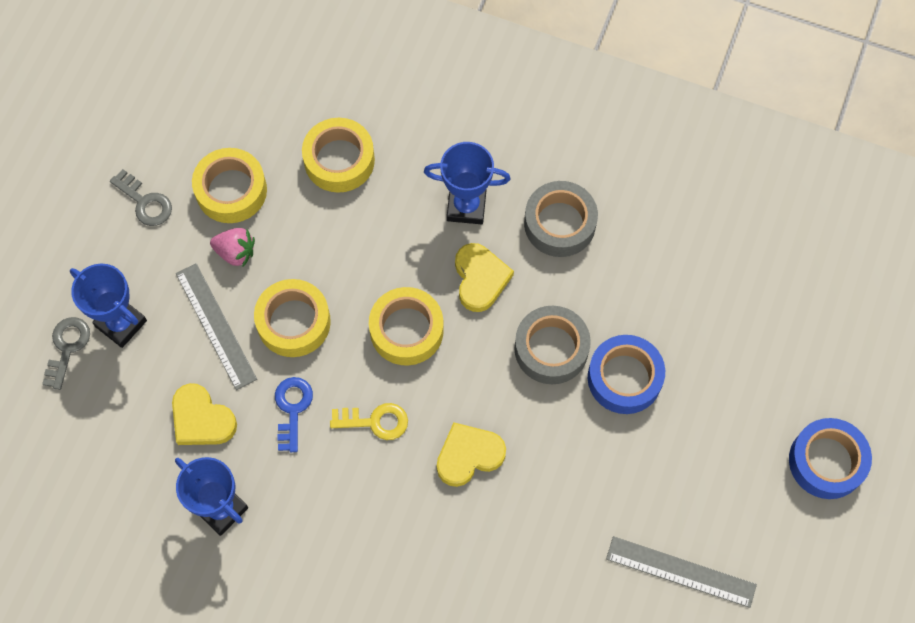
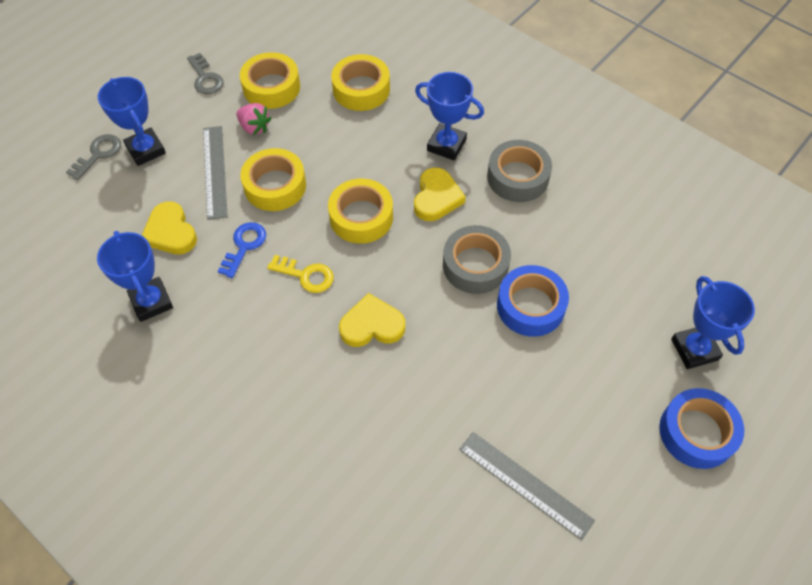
camera: 20 degrees right, 10 degrees down
none -> blue trophy [671,276,755,369]

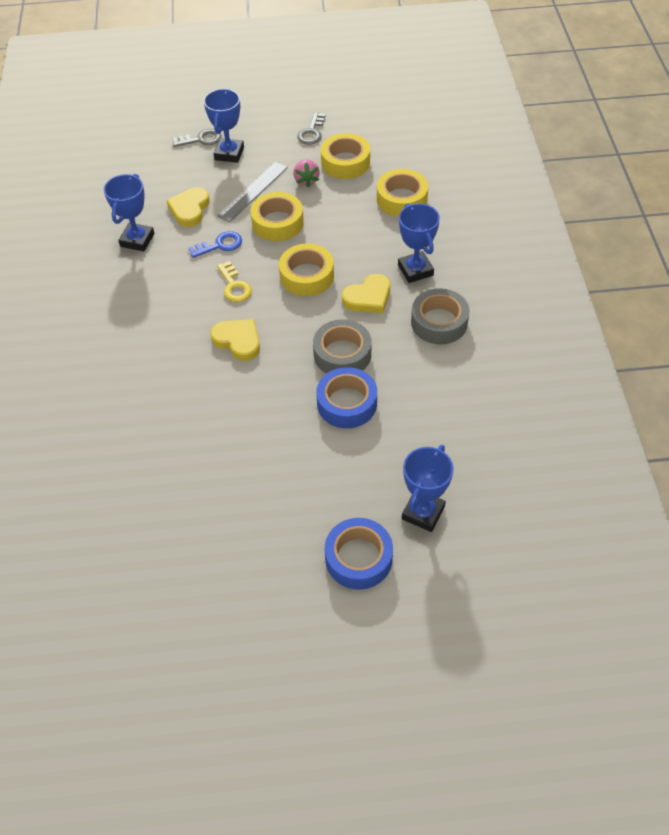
camera: 45 degrees right, 5 degrees down
grey ruler [459,432,595,540] -> none

